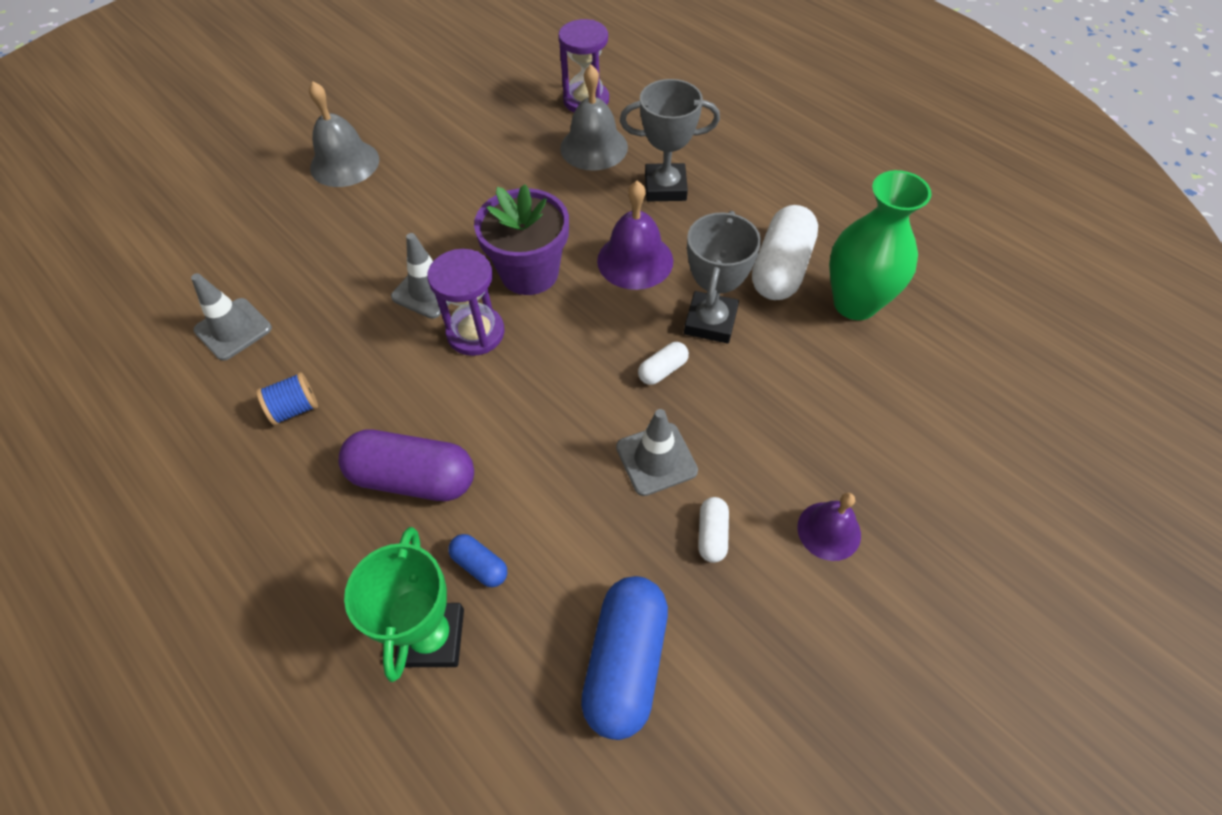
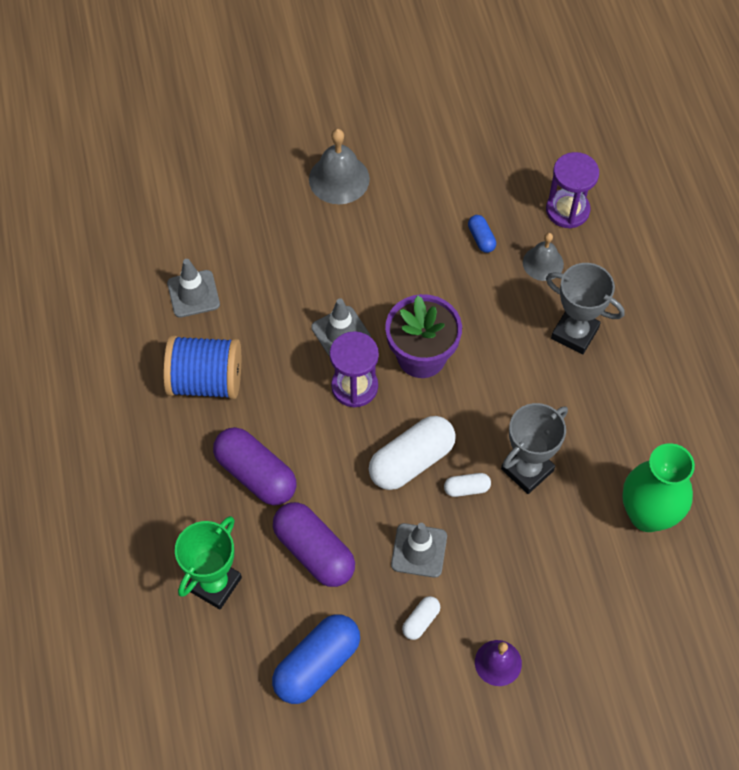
camera: 30 degrees right, 5 degrees up
blue spool [256,372,318,425] -> blue spool [163,335,241,399], size x2.03
blue capsule [448,534,507,587] -> blue capsule moved to [468,215,496,253]
grey bell [560,65,628,171] -> grey bell [523,233,564,281], size x0.65
purple bell [597,181,673,290] -> none
white capsule [752,205,818,300] -> white capsule moved to [369,416,456,490]
none -> purple capsule [273,502,355,587]

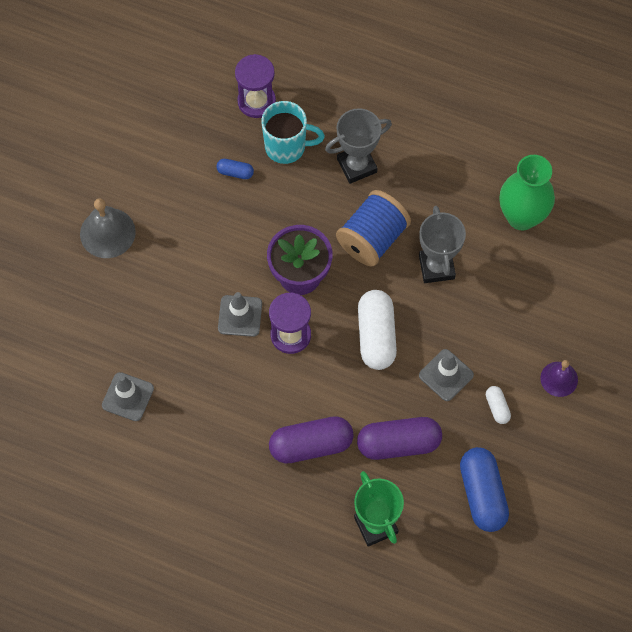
camera: 55 degrees left, 5 degrees up
blue spool [163,335,241,399] -> blue spool moved to [336,190,411,267]
white capsule [444,473,491,497] -> none
grey bell [523,233,564,281] -> turquoise mug [261,101,325,164]

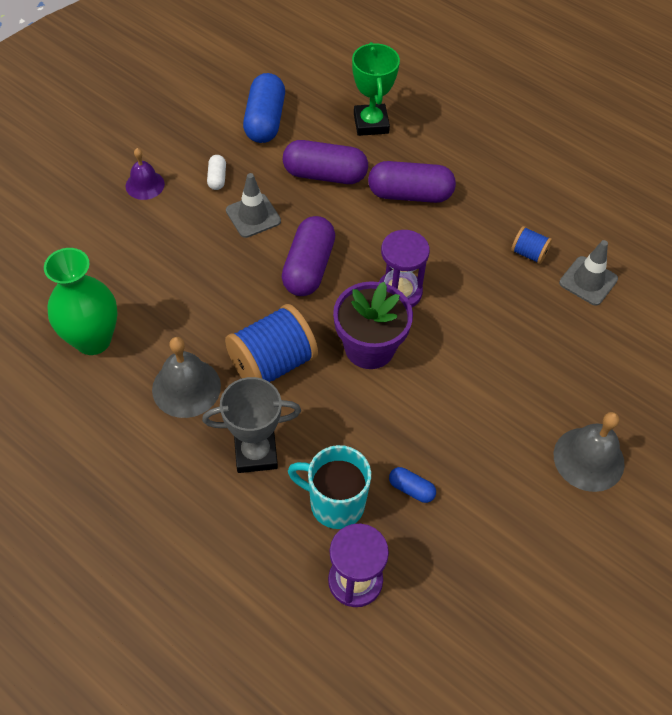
camera: 165 degrees left, 10 degrees down
grey traffic cone [218,292,262,337] -> none
white capsule [358,290,397,370] -> purple capsule [282,216,335,296]
grey trophy [419,206,466,283] -> none
none -> grey bell [152,337,221,418]
none -> blue spool [511,226,552,264]

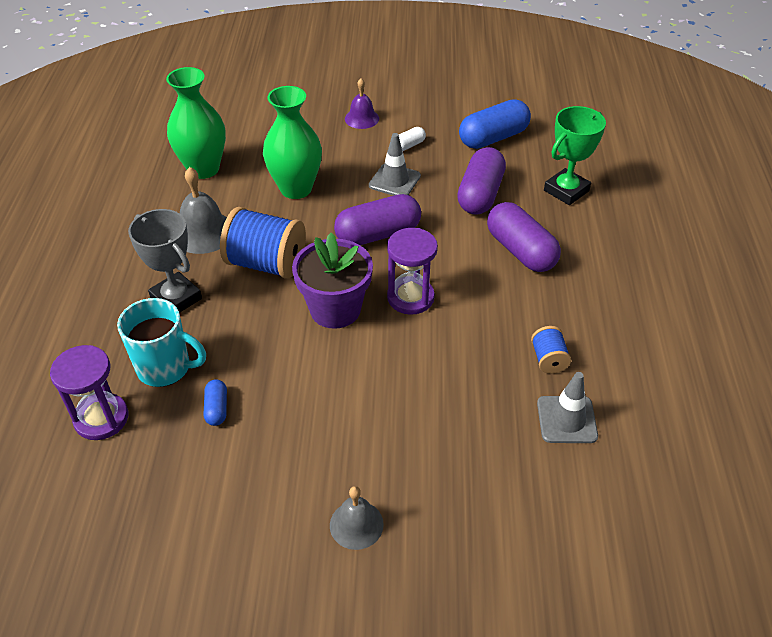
camera: 55 degrees right, 10 degrees down
purple capsule [283,140,368,184] -> purple capsule turned 45 degrees clockwise [457,147,506,215]
turquoise mug [288,445,371,529] -> turquoise mug turned 120 degrees clockwise [117,298,206,387]
grey bell [554,412,625,492] -> grey bell [330,486,384,550], size x0.65
none -> green vase [263,86,322,199]

